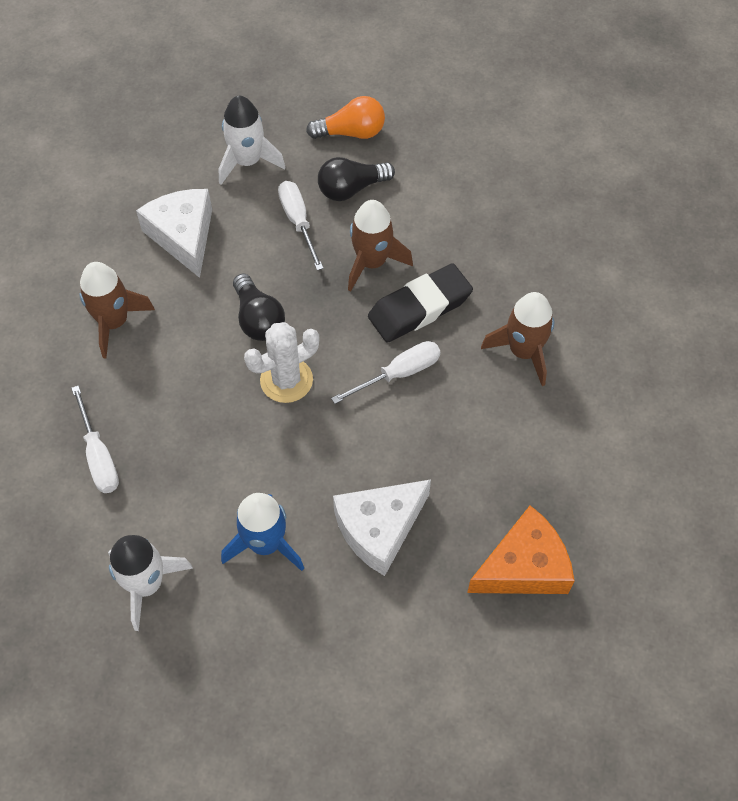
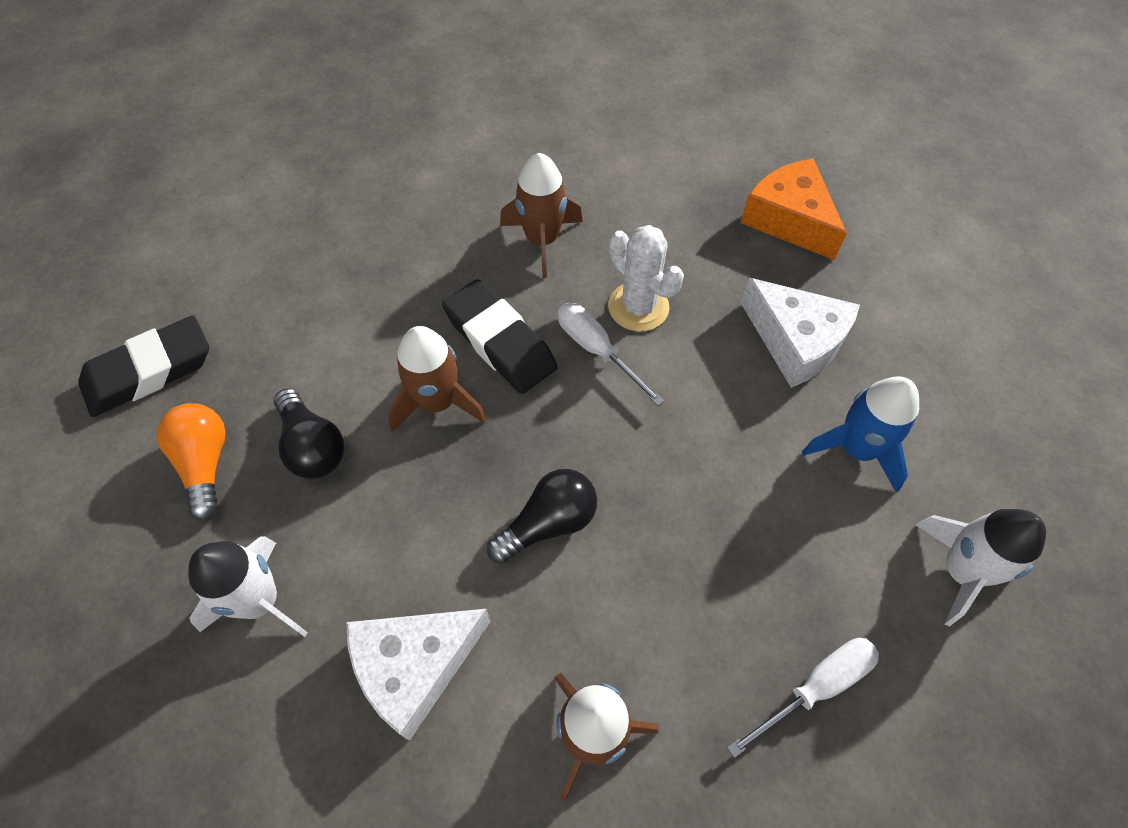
camera: 100 degrees left, 0 degrees up
white cactus [244,322,319,403] -> white cactus moved to [608,225,684,331]
white screwdriver [278,181,324,270] -> none
none -> black eraser [79,315,209,417]

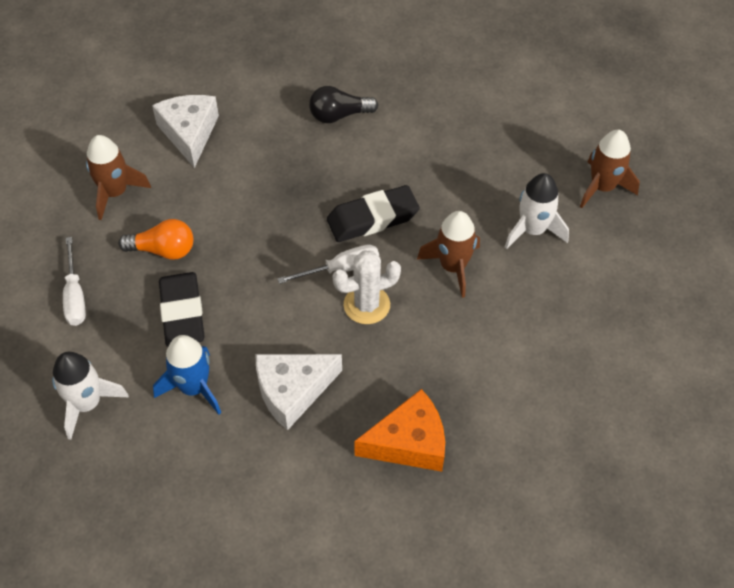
camera: 110 degrees right, 5 degrees down
black eraser [79,315,209,417] -> black eraser moved to [159,272,205,347]
orange light bulb [156,403,225,521] -> orange light bulb moved to [119,219,193,260]
white rocket [188,536,308,637] -> white rocket moved to [505,173,569,249]
brown rocket [387,326,486,432] -> brown rocket moved to [580,130,640,208]
black light bulb [487,469,597,564] -> none

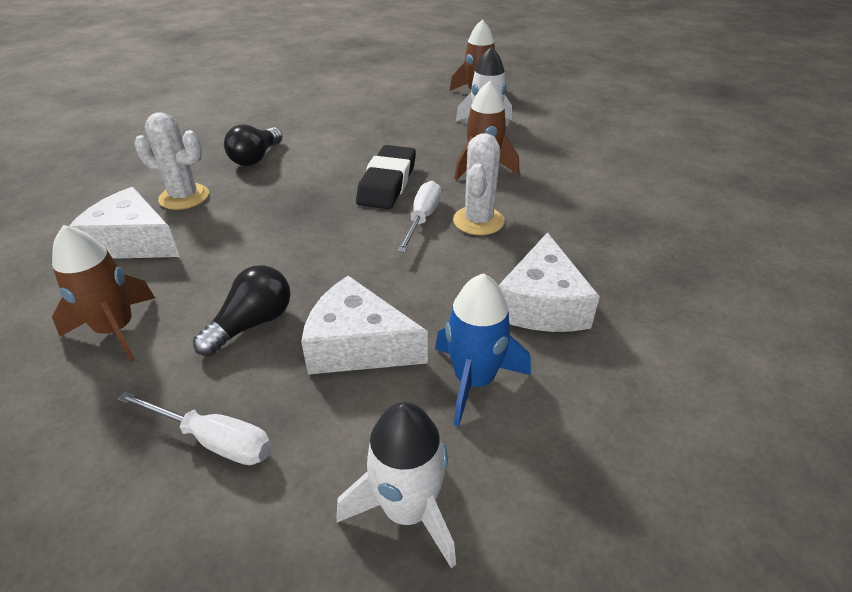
camera: 55 degrees left, 15 degrees down
orange light bulb [119,219,193,260] -> black light bulb [193,265,290,356]
black eraser [159,272,205,347] -> white cheese [301,276,428,374]
orange cheese [354,389,445,472] -> none
none -> white cactus [134,112,209,210]

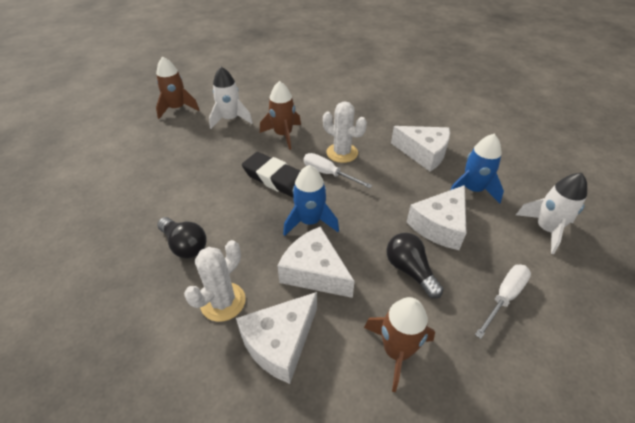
camera: 70 degrees left, 5 degrees up
none -> white cheese [277,227,355,298]
none -> blue rocket [283,165,339,236]

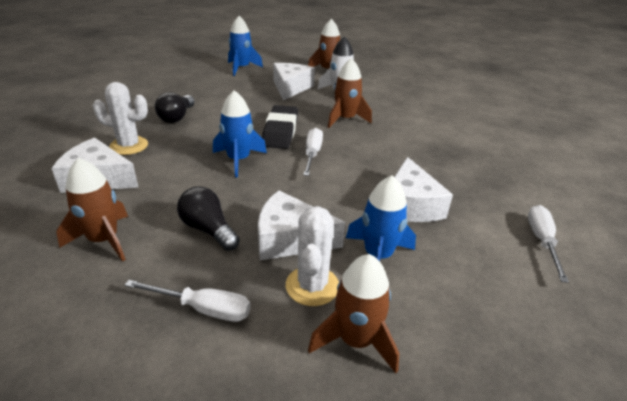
camera: 60 degrees right, 10 degrees down
white cheese [277,227,355,298] -> white cheese moved to [273,63,315,100]
white cactus [323,101,367,163] -> white cactus moved to [286,206,339,306]
black light bulb [387,233,444,299] -> black light bulb turned 75 degrees counterclockwise [177,186,240,251]
white rocket [516,173,587,254] -> brown rocket [308,254,399,373]
none -> blue rocket [228,16,263,76]
none -> white screwdriver [528,205,569,283]

